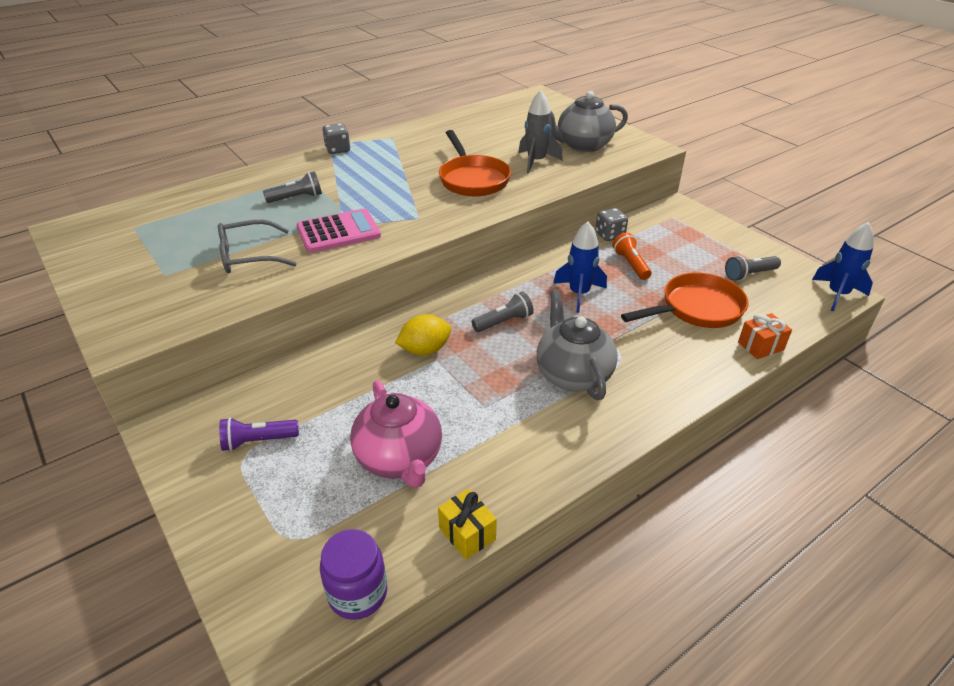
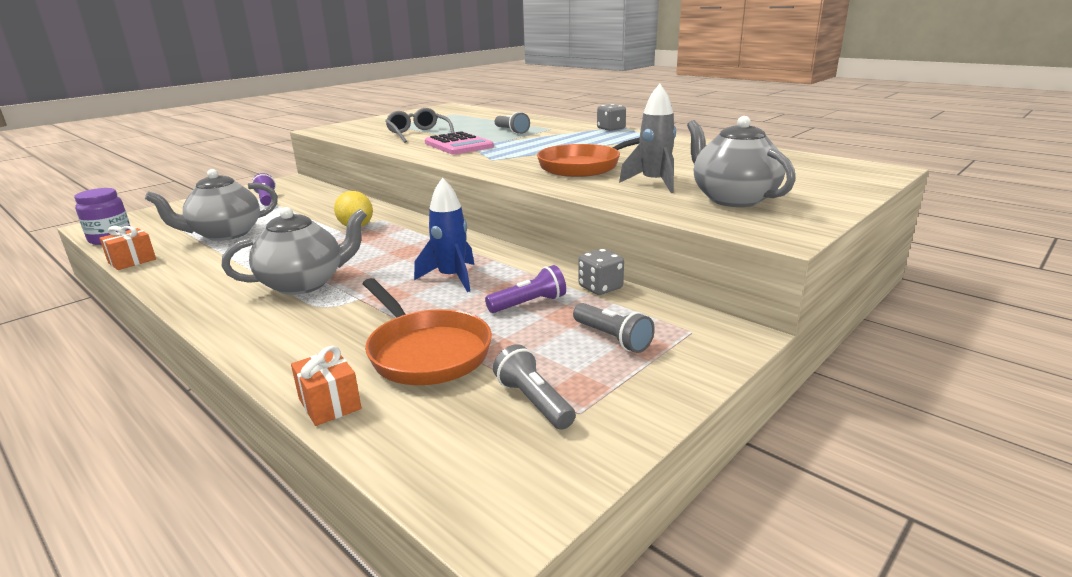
camera: 80 degrees right, 15 degrees down
pink teapot [350,380,442,488] -> grey teapot [145,169,278,241]
yellow gift [438,489,497,560] -> orange gift [99,226,156,270]
grey flashlight [471,292,534,332] -> grey flashlight moved to [573,303,655,353]
orange flashlight [612,233,651,280] -> purple flashlight [485,265,566,313]
blue rocket [812,222,874,311] -> none

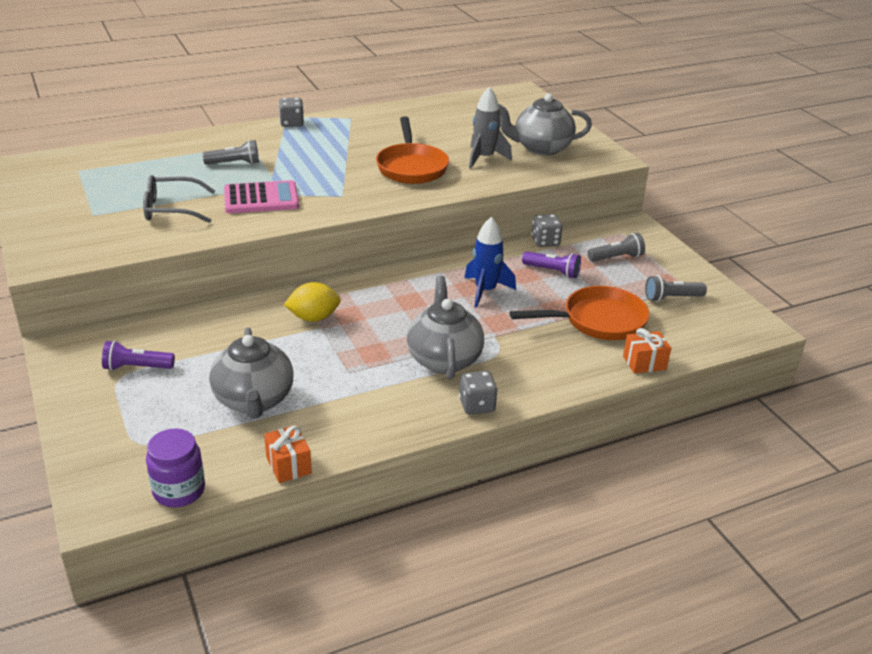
camera: 70 degrees left, 10 degrees up
purple flashlight [485,265,566,313] -> purple flashlight turned 120 degrees clockwise [522,251,581,278]
none -> grey dice [459,371,497,415]

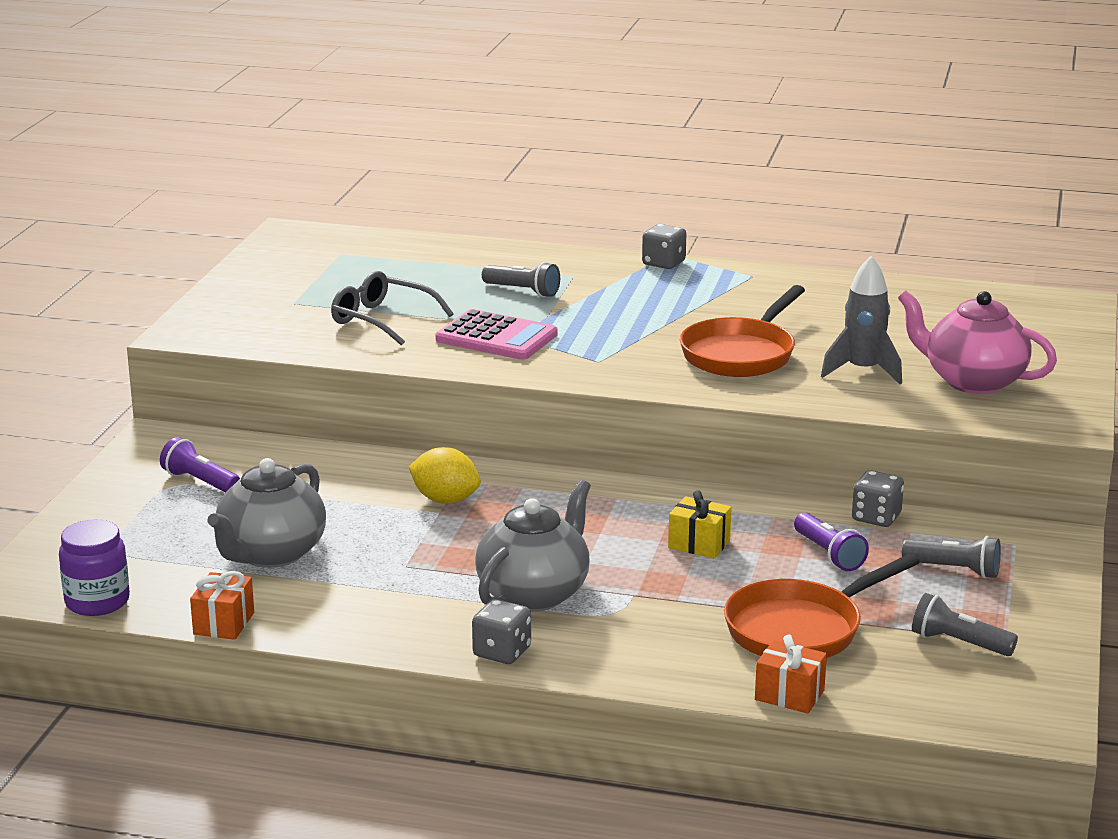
camera: 40 degrees right, 10 degrees down
blue rocket [464,217,516,308] -> yellow gift [668,490,732,559]
grey teapot [498,93,592,156] -> pink teapot [898,291,1057,394]
orange pan [510,286,650,340] -> orange pan turned 120 degrees clockwise [724,554,920,658]

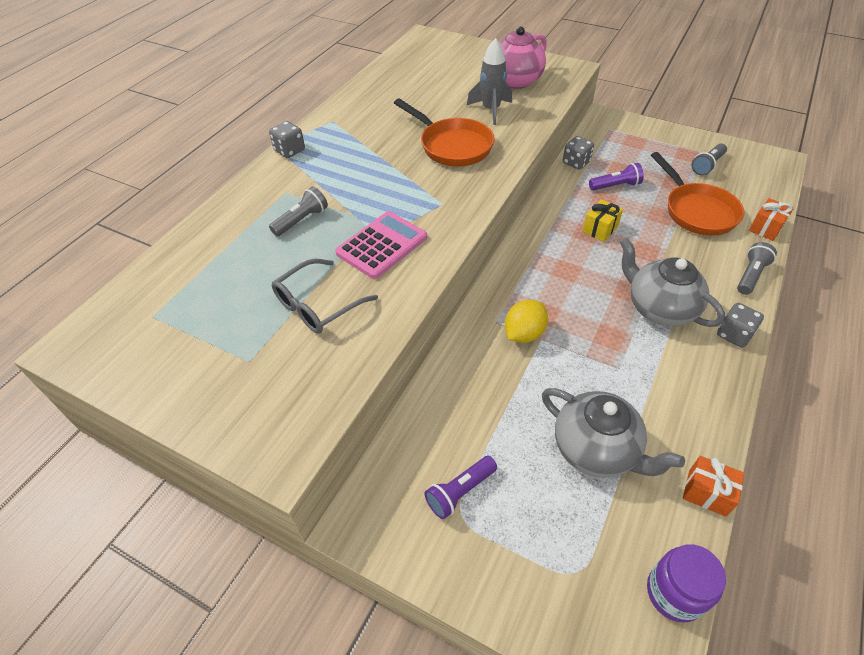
camera: 75 degrees left, 25 degrees up
grey flashlight [902,536,1001,578] -> grey flashlight moved to [737,242,777,295]

